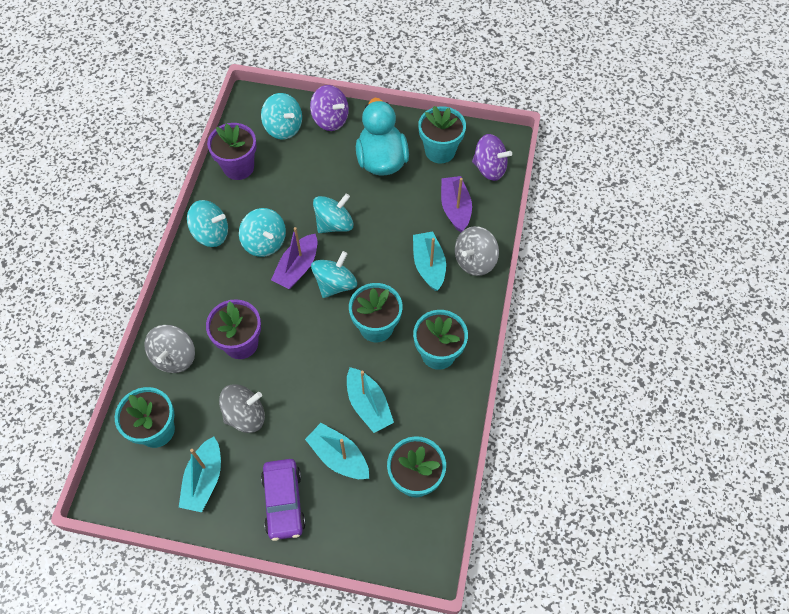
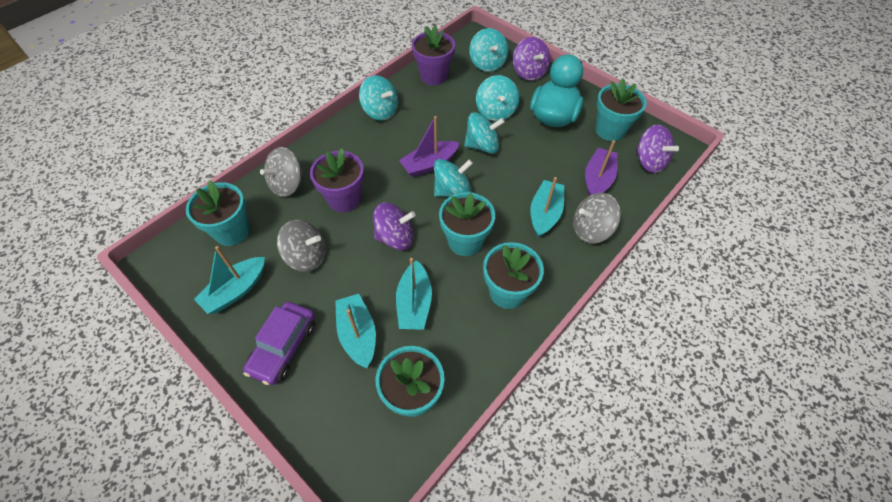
camera: 30 degrees right, 5 degrees down
turquoise spinning top [239,208,286,257] -> turquoise spinning top moved to [476,75,519,121]
none -> purple spinning top [373,202,416,250]

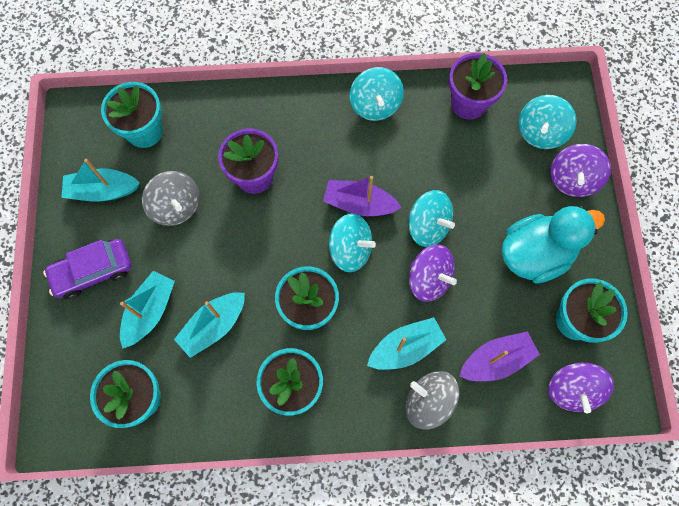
camera: 45 degrees right, 15 degrees up
grey spinning top [260,147,303,197] -> none
purple spinning top [373,202,416,250] -> purple spinning top moved to [409,244,457,302]
turquoise spinning top [476,75,519,121] -> none

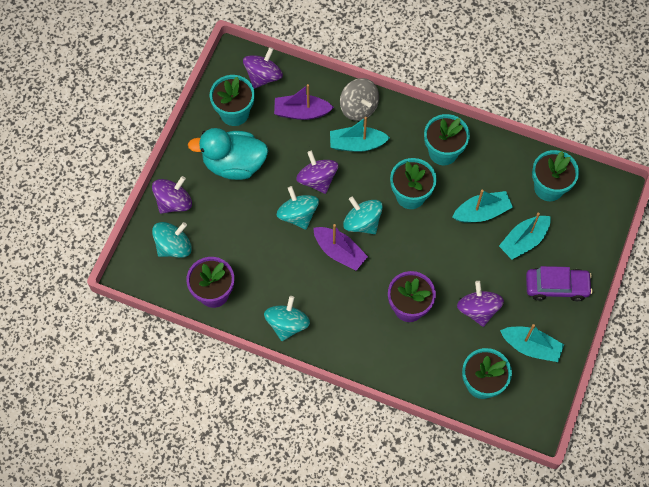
camera: 155 degrees left, 5 degrees down
grey spinning top [142,171,199,226] -> purple spinning top [457,281,504,327]

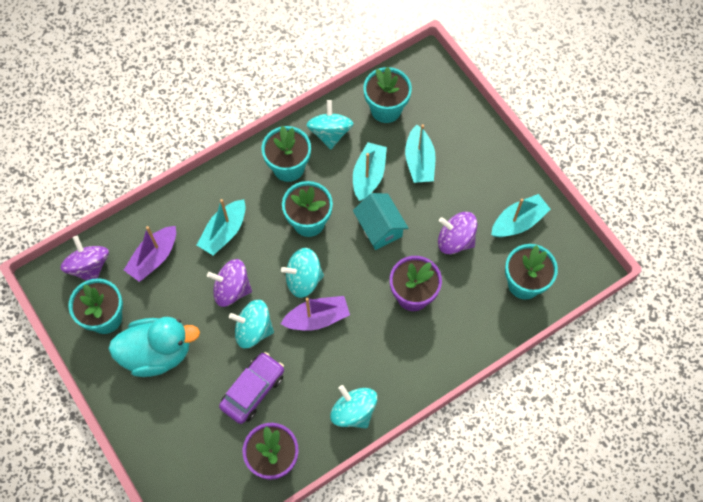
camera: 55 degrees left, 0 degrees up
purple spinning top [152,176,192,214] -> none
turquoise spinning top [152,222,192,258] -> turquoise spinning top moved to [306,100,354,149]
turquoise duck [188,128,268,180] -> turquoise duck turned 135 degrees counterclockwise [108,317,200,377]
grey spinning top [340,78,379,121] -> none
purple car [526,266,593,301] -> purple car moved to [219,352,284,424]
none -> turquoise house [353,193,408,250]

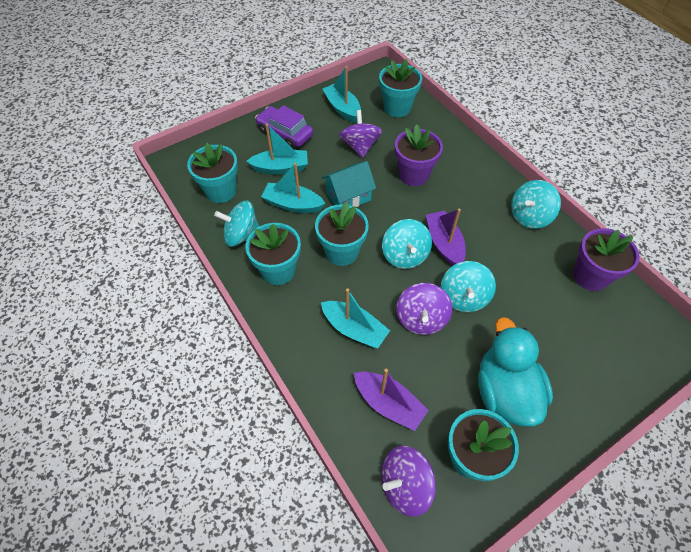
camera: 90 degrees left, 10 degrees down
purple car [219,352,284,424] -> purple car moved to [255,105,313,149]
purple spinning top [438,212,477,254] -> purple spinning top turned 150 degrees clockwise [339,110,382,158]

